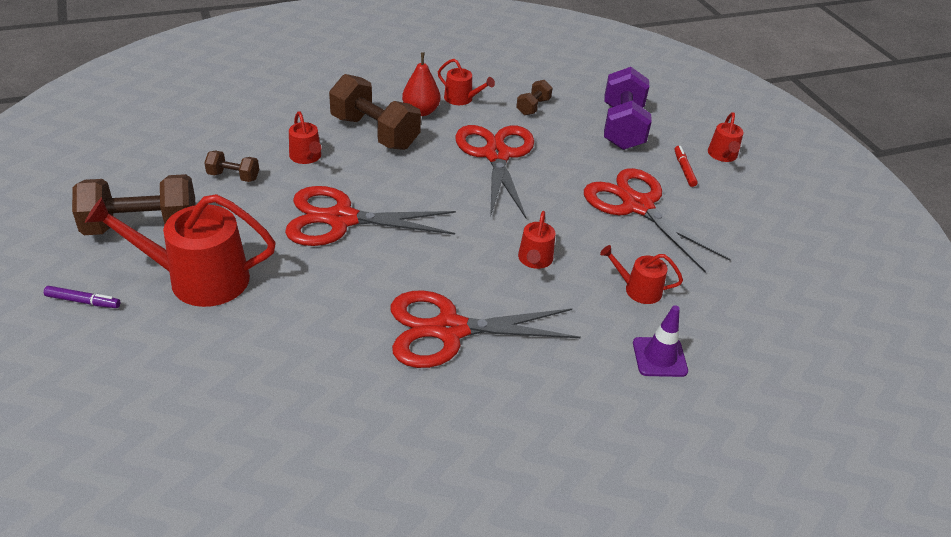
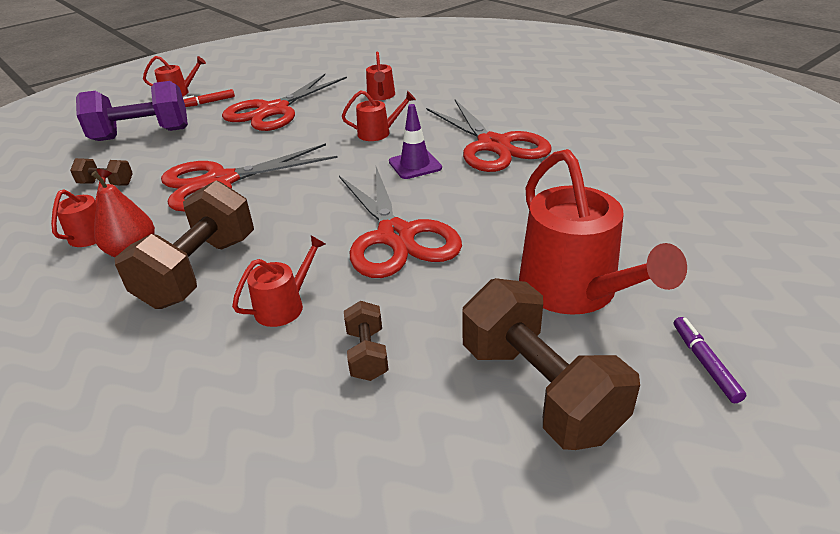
camera: 105 degrees left, 5 degrees down
purple traffic cone [633,305,688,377] -> purple traffic cone moved to [389,104,442,179]

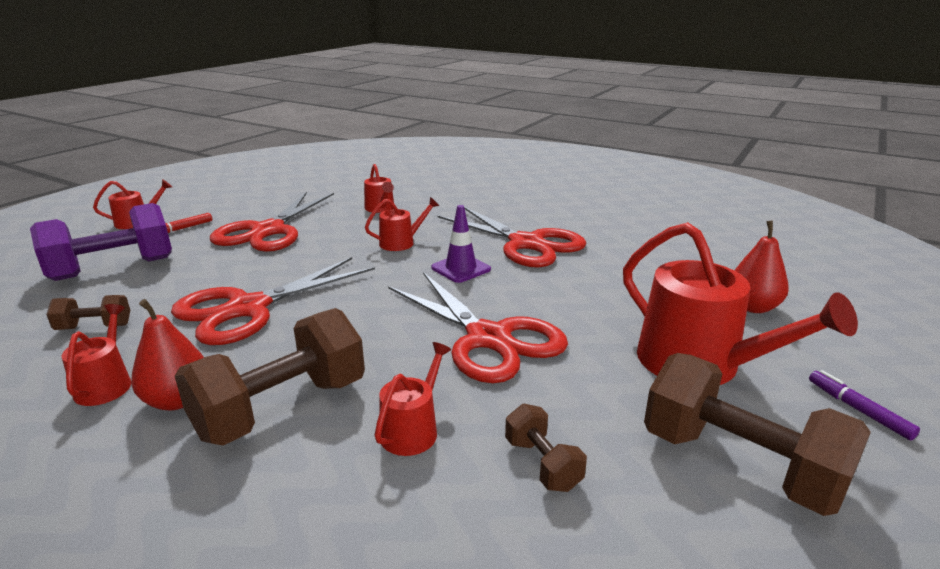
camera: 20 degrees left, 10 degrees down
brown dumbbell [115,180,254,309] -> brown dumbbell turned 45 degrees clockwise [175,308,365,445]
none -> red pear [734,220,789,313]

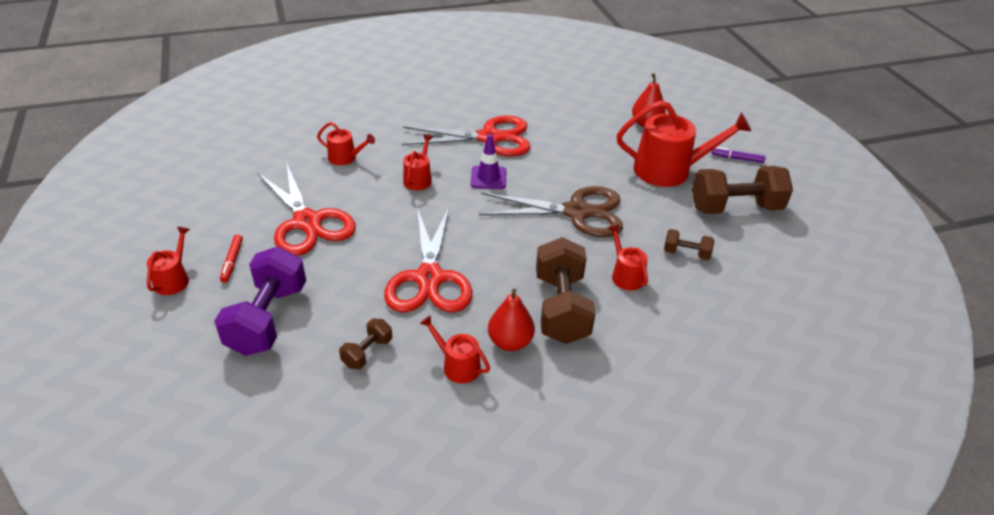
camera: 50 degrees left, 15 degrees up
red scissors [388,272,568,383] -> brown scissors [479,186,623,237]

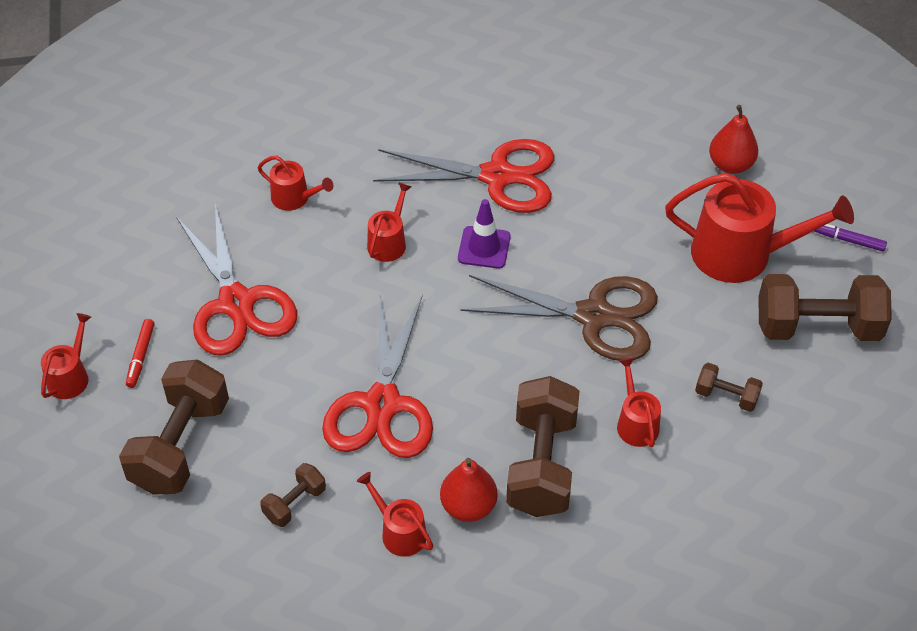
camera: 10 degrees right, 10 degrees up
purple dumbbell [214,246,306,356] -> brown dumbbell [119,359,229,495]

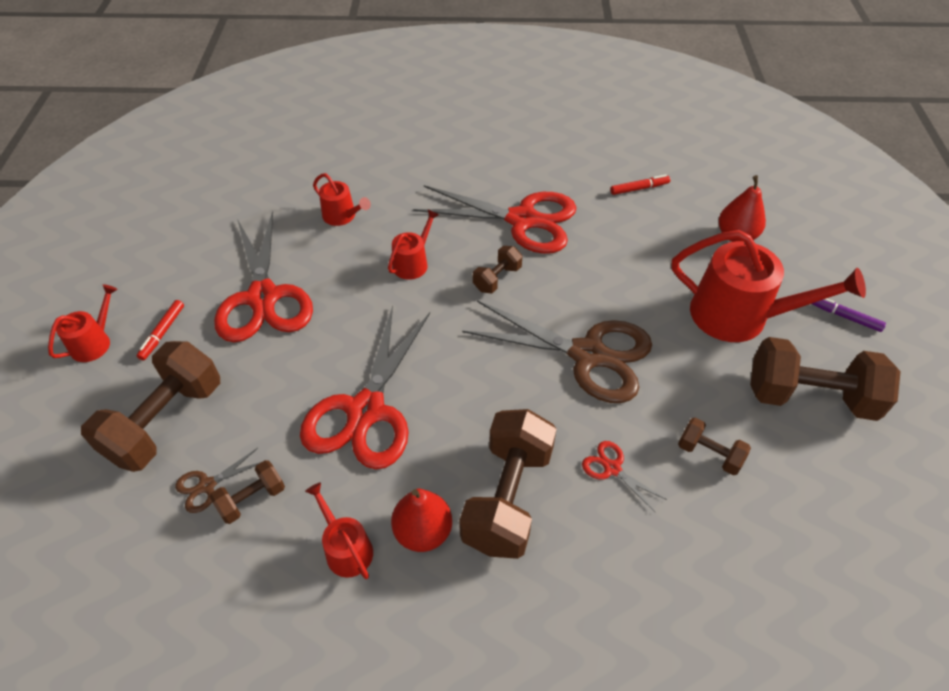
camera: 10 degrees right, 0 degrees up
purple traffic cone [458,199,511,269] -> brown dumbbell [473,246,522,293]
red watering can [617,358,661,447] -> red scissors [582,441,667,513]
none -> brown scissors [175,448,261,513]
none -> red marker [610,175,670,195]

